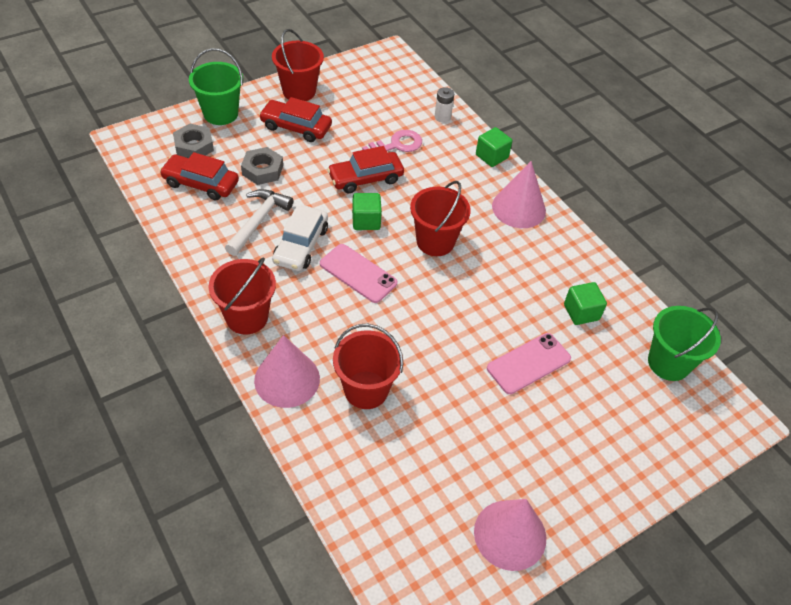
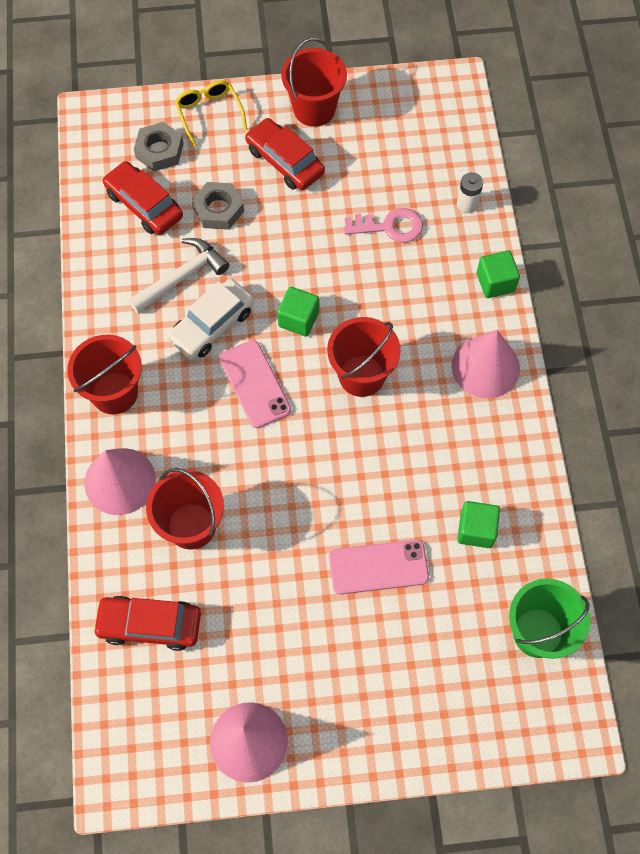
camera: 30 degrees right, 15 degrees up
green bucket [189,48,243,125] -> yellow glasses [175,80,247,148]
red car [327,146,404,193] -> red car moved to [93,596,201,651]

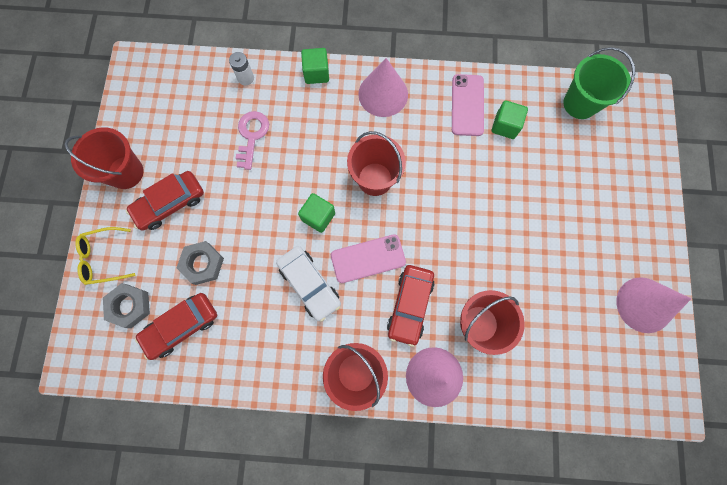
camera: 80 degrees left, 10 degrees up
red car [93,596,201,651] -> red car moved to [387,265,435,347]
white hammer [128,238,229,313] -> none
pink phone [329,540,429,594] -> pink phone moved to [452,74,484,136]

